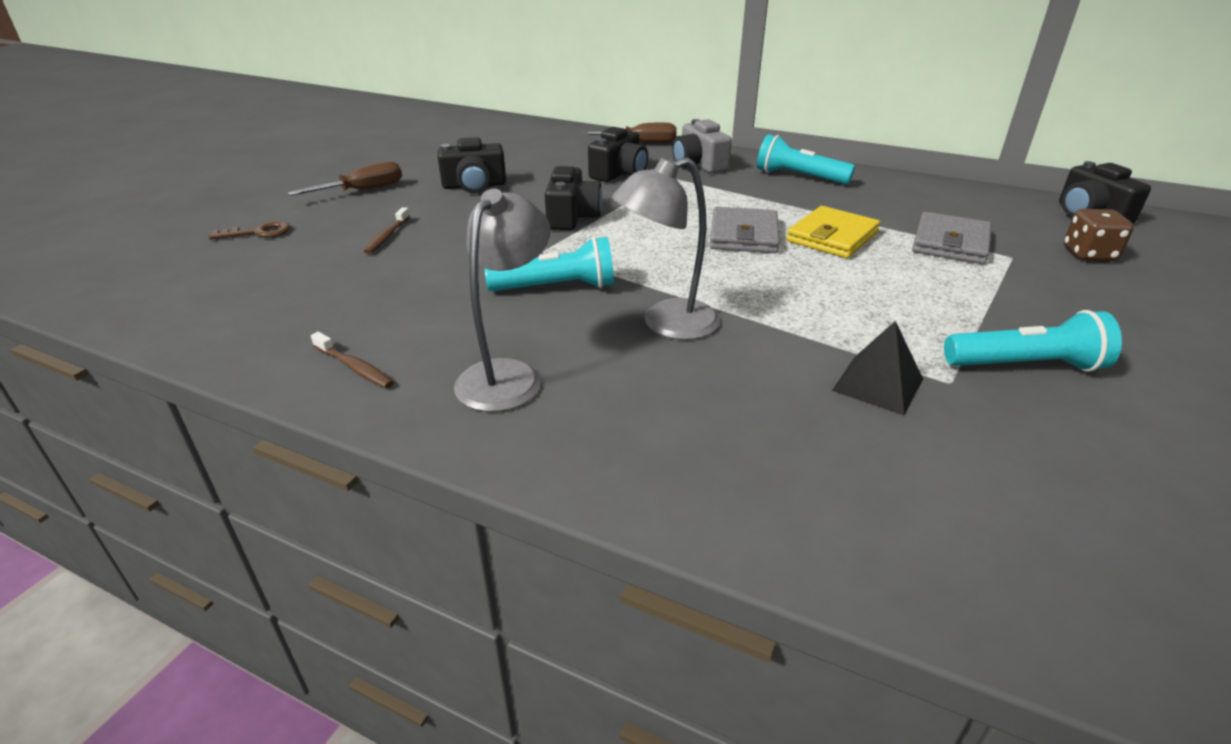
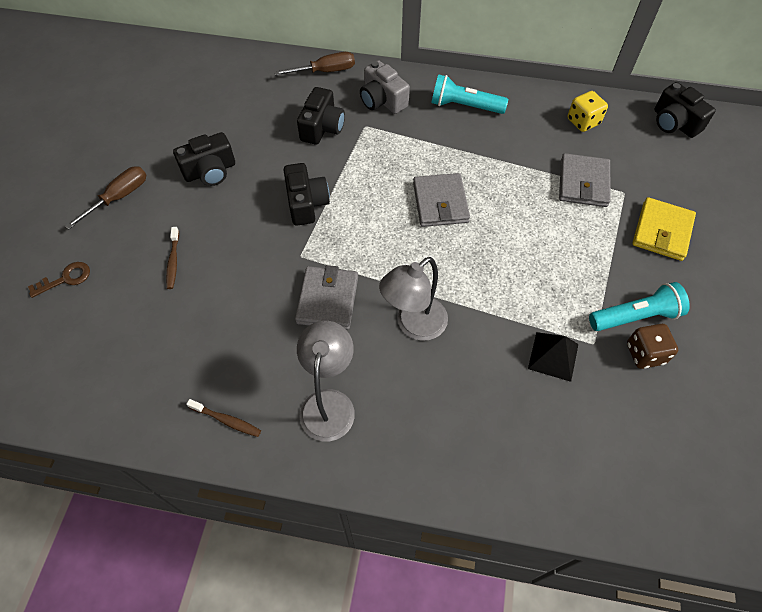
camera: 15 degrees left, 25 degrees up
turquoise flashlight [484,237,614,291] -> grey wallet [295,265,358,330]
yellow wallet [786,206,880,258] -> yellow wallet moved to [632,197,696,261]
brown dice [1064,209,1134,261] -> brown dice moved to [627,324,678,369]
none -> yellow dice [567,91,608,132]

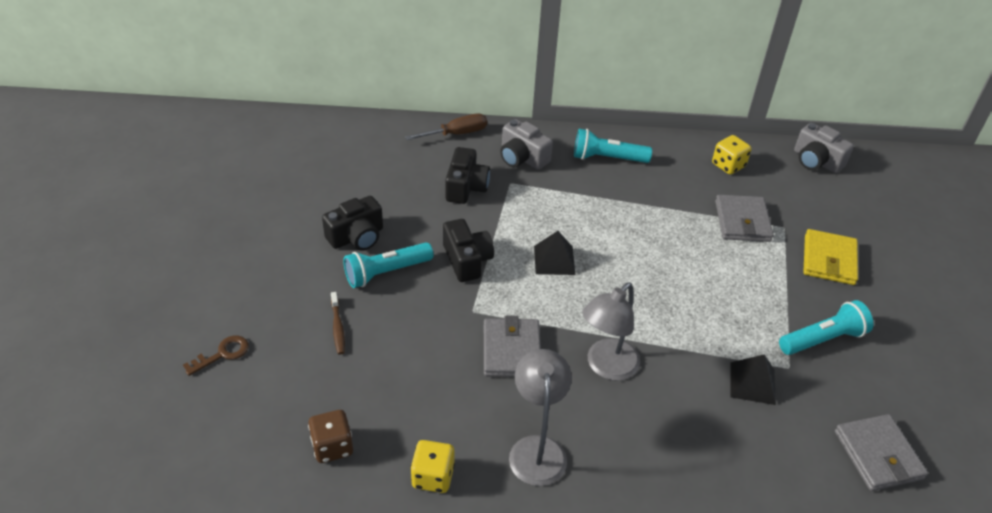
camera: 10 degrees left, 15 degrees down
brown screwdriver [65,166,146,229] -> none
brown toothbrush [186,399,261,437] -> yellow dice [410,440,455,493]
grey wallet [413,173,470,227] -> grey wallet moved to [835,414,928,491]
brown dice [627,324,678,369] -> brown dice moved to [308,410,353,463]
black camera [654,82,716,138] -> grey camera [794,123,854,173]
none -> turquoise flashlight [343,242,434,288]
none -> black pyramid [534,231,575,275]

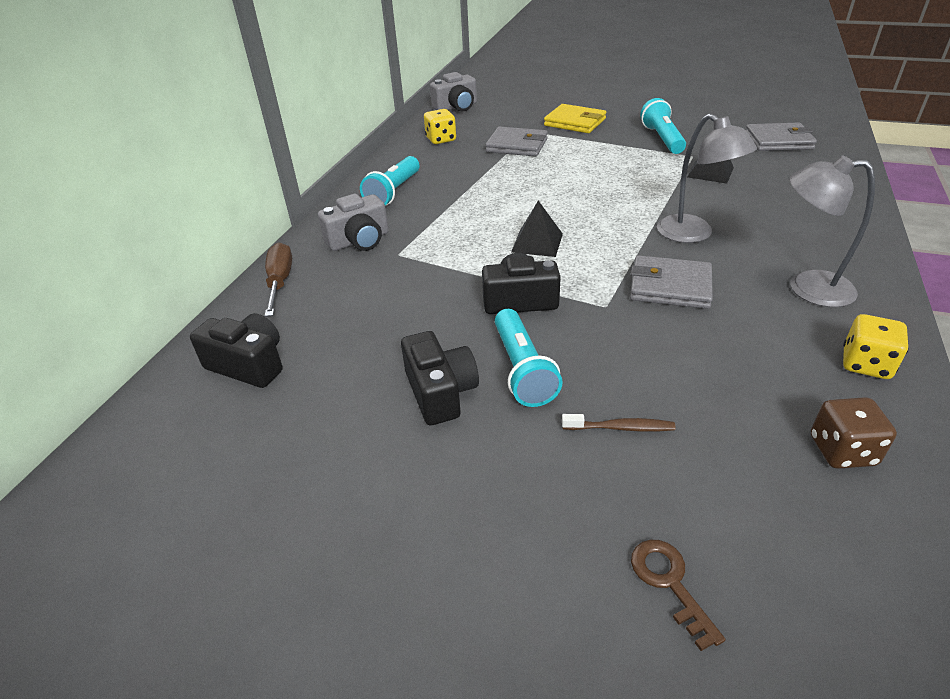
camera: 70 degrees left, 5 degrees down
black camera [445,147,490,204] -> black camera moved to [190,313,282,388]

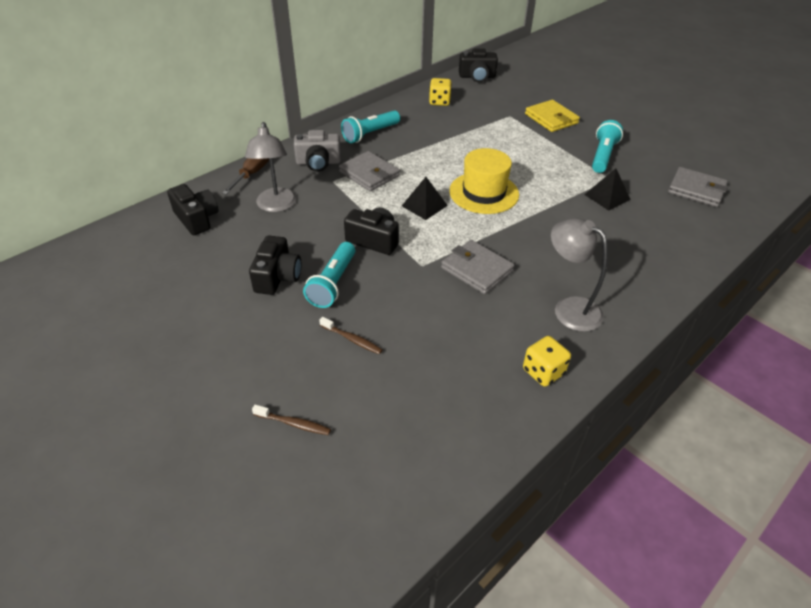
camera: 25 degrees right, 5 degrees up
grey camera [430,72,477,111] -> black camera [459,48,498,82]
grey wallet [486,127,548,157] -> grey wallet moved to [339,151,400,191]
brown key [631,540,725,651] -> brown toothbrush [252,405,331,435]
grey lamp [657,113,757,243] -> grey lamp moved to [245,122,297,212]
brown dice [811,397,897,469] -> none
none -> yellow hat [449,148,519,214]

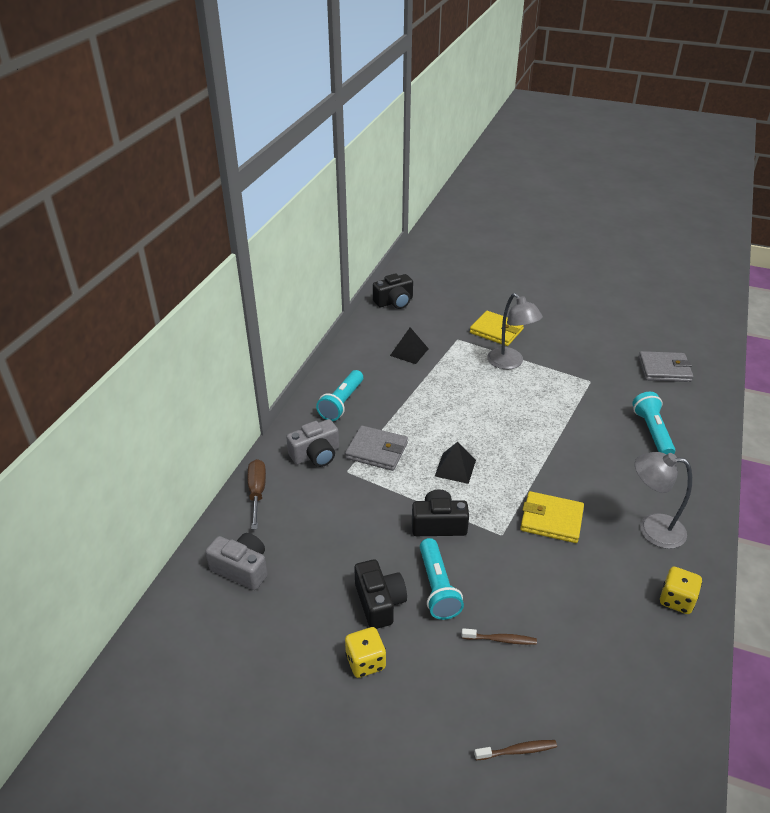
camera: 25 degrees left, 5 degrees down
black camera [167,184,218,235] -> grey camera [205,533,267,590]
grey lamp [245,122,297,212] -> grey lamp moved to [487,293,543,369]
yellow dice [429,78,452,106] -> yellow dice moved to [345,627,386,678]
grey wallet [441,240,515,294] -> yellow wallet [520,491,584,543]
yellow hat [449,148,519,214] -> none
black pyramid [584,168,631,211] -> black pyramid moved to [390,327,429,364]
turquoise flashlight [592,120,623,173] -> turquoise flashlight moved to [632,392,675,455]

